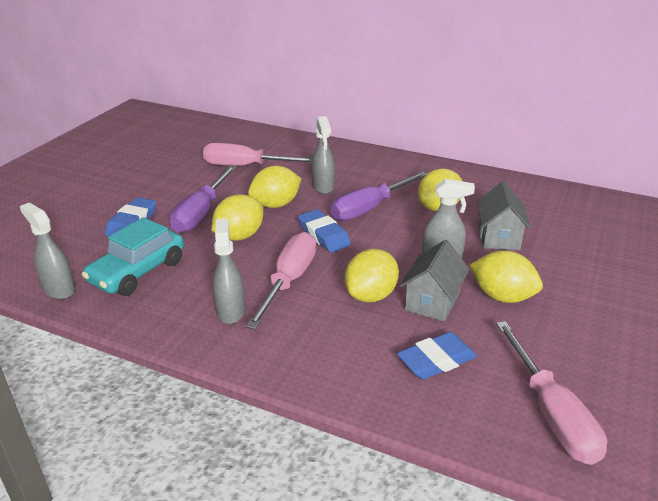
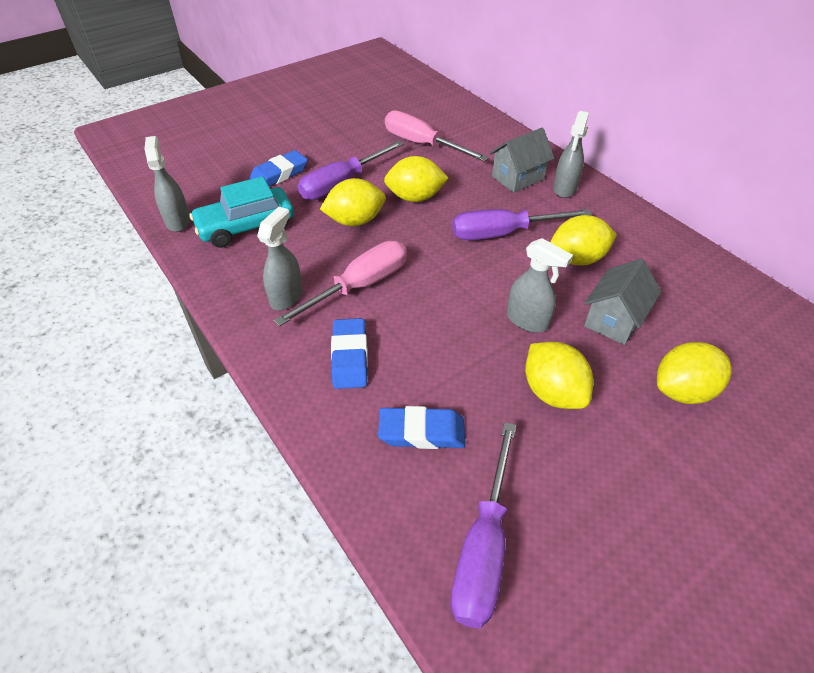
camera: 30 degrees right, 15 degrees up
blue eraser [298,209,351,253] -> blue eraser moved to [331,318,368,389]
grey spray bottle [311,116,335,194] -> grey spray bottle moved to [553,111,589,198]
yellow lemon [345,249,399,302] -> yellow lemon moved to [657,342,731,404]
grey house [400,240,469,322] -> grey house moved to [489,128,554,193]
pink screwdriver [496,321,607,465] -> purple screwdriver [451,422,516,628]

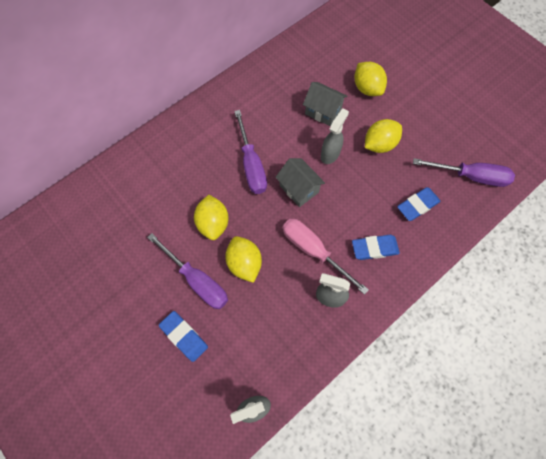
camera: 95 degrees left, 20 degrees up
turquoise car [189,176,294,248] -> none
blue eraser [378,406,465,449] -> blue eraser turned 60 degrees clockwise [397,187,441,221]
pink screwdriver [385,110,489,162] -> none
grey house [489,128,554,193] -> grey house moved to [275,158,325,207]
yellow lemon [550,215,617,265] -> none
grey spray bottle [553,111,589,198] -> none

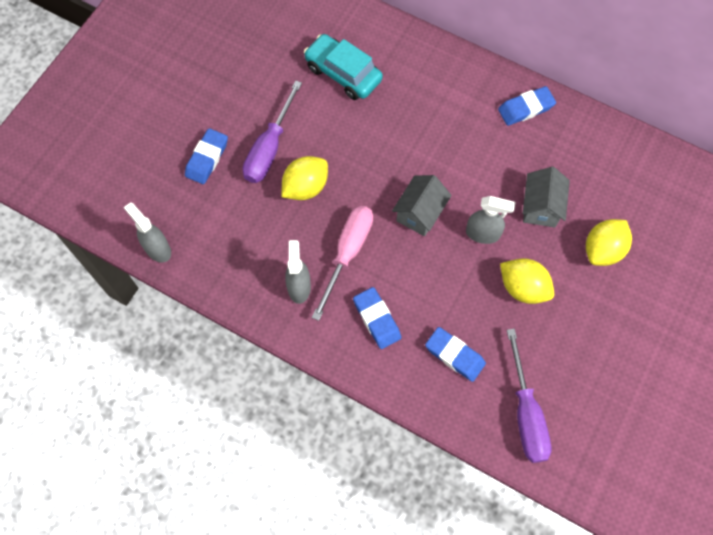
camera: 70 degrees right, 0 degrees up
yellow lemon [194,195,229,240] -> none
purple screwdriver [234,110,267,194] -> none
none -> turquoise car [304,34,383,100]
none -> blue eraser [498,86,556,126]

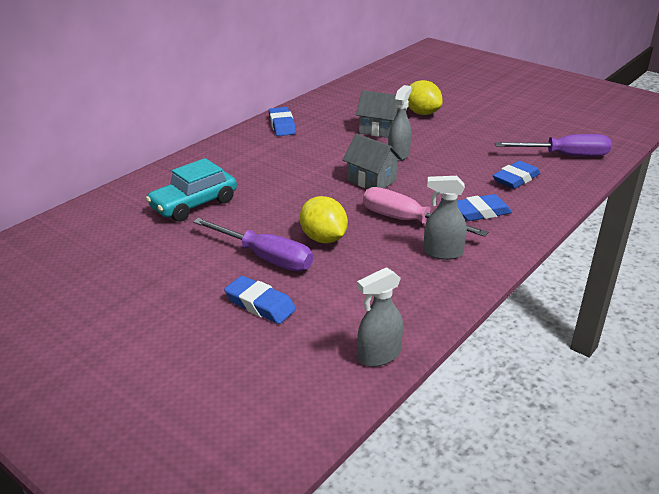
camera: 80 degrees left, 35 degrees down
yellow lemon [500,258,554,304] -> none

